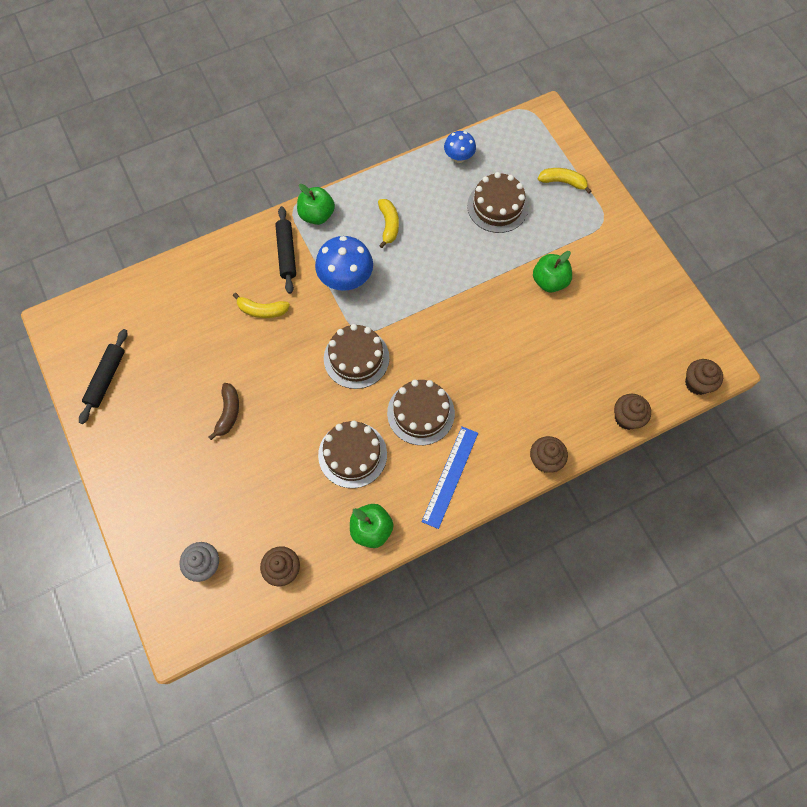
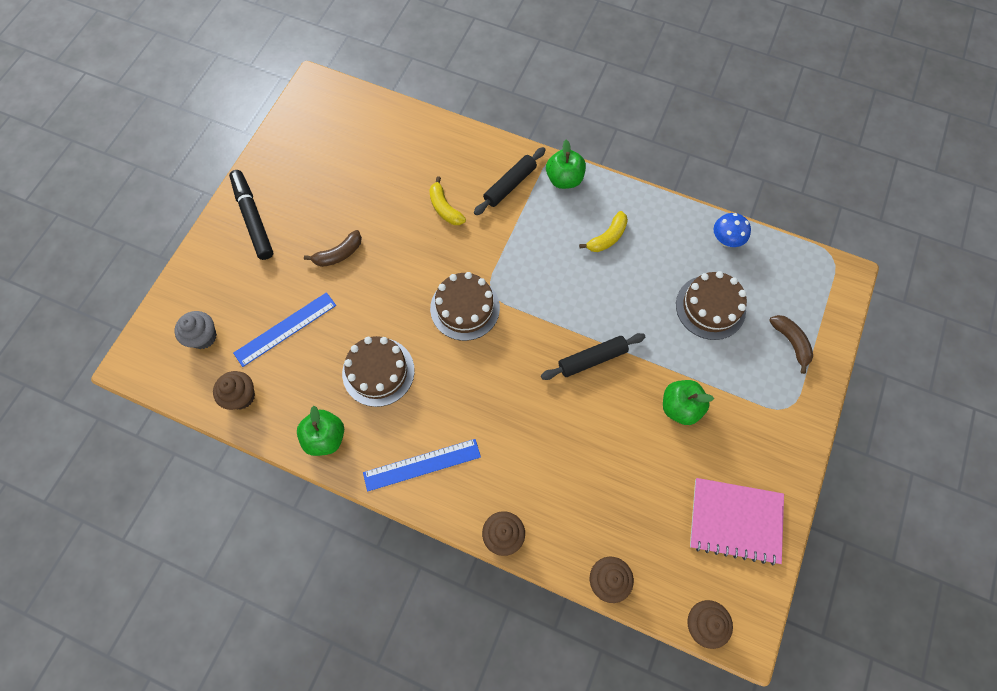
camera: 50 degrees right, 0 degrees up
black rolling pin [79,329,127,424] -> black rolling pin moved to [541,333,645,380]
blue mushroom [315,236,373,291] -> none
brown cake [387,380,455,445] -> none
yellow banana [538,168,591,194] -> brown banana [769,315,813,374]
none -> black marker [229,170,273,260]
none -> blue ruler [233,292,336,367]
none -> pink notebook [690,478,784,565]

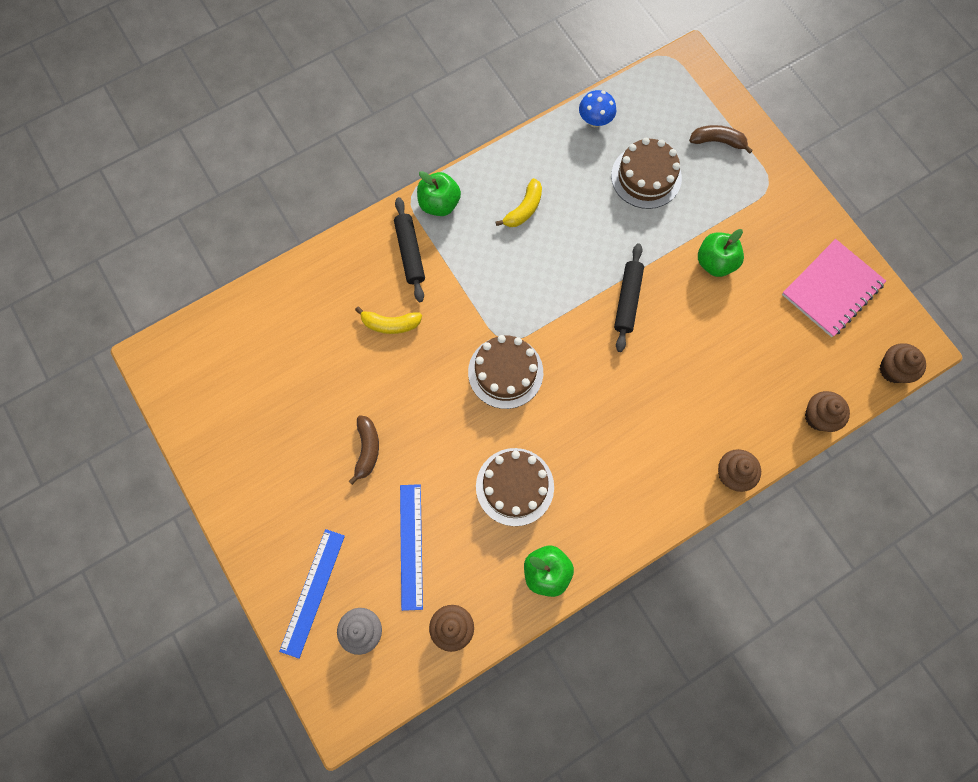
camera: 55 degrees left, 5 degrees up
black marker [229,170,273,260] -> none
blue ruler [363,439,481,492] -> blue ruler moved to [279,529,345,659]
yellow banana [579,211,628,252] -> yellow banana turned 45 degrees clockwise [495,178,542,227]

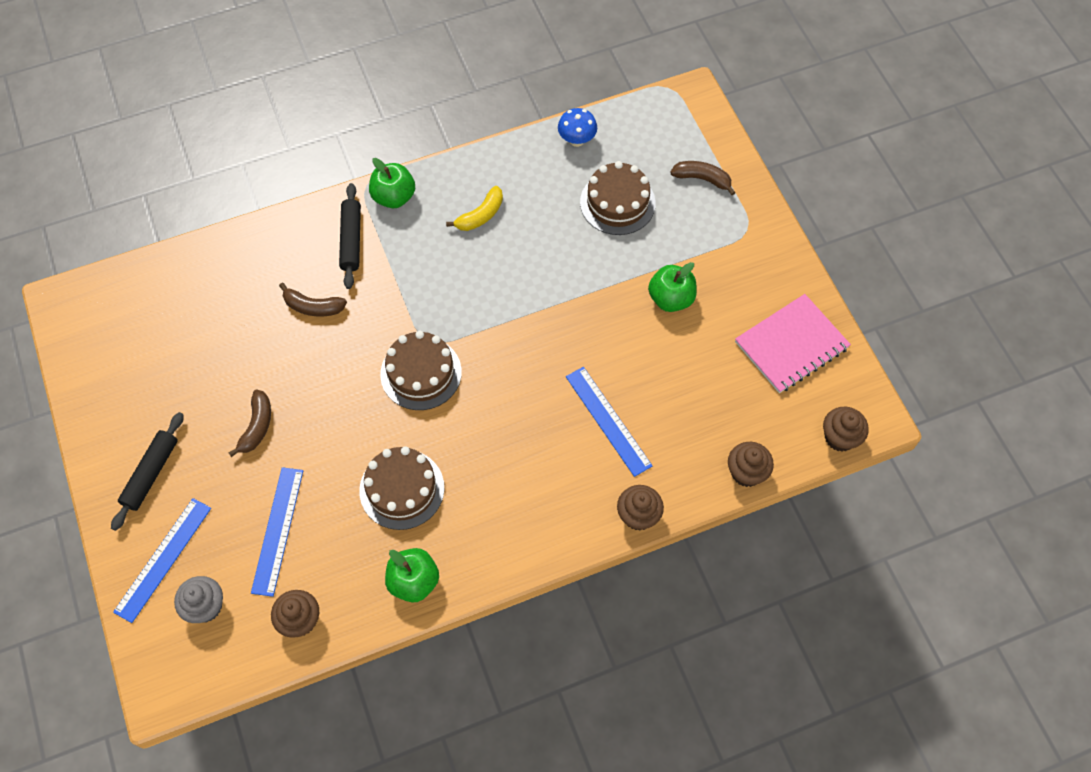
camera: 10 degrees right, 10 degrees down
yellow banana [355,306,422,334] -> brown banana [279,283,347,316]
black rolling pin [614,243,644,352] -> black rolling pin moved to [111,412,184,531]
none -> blue ruler [566,367,652,477]

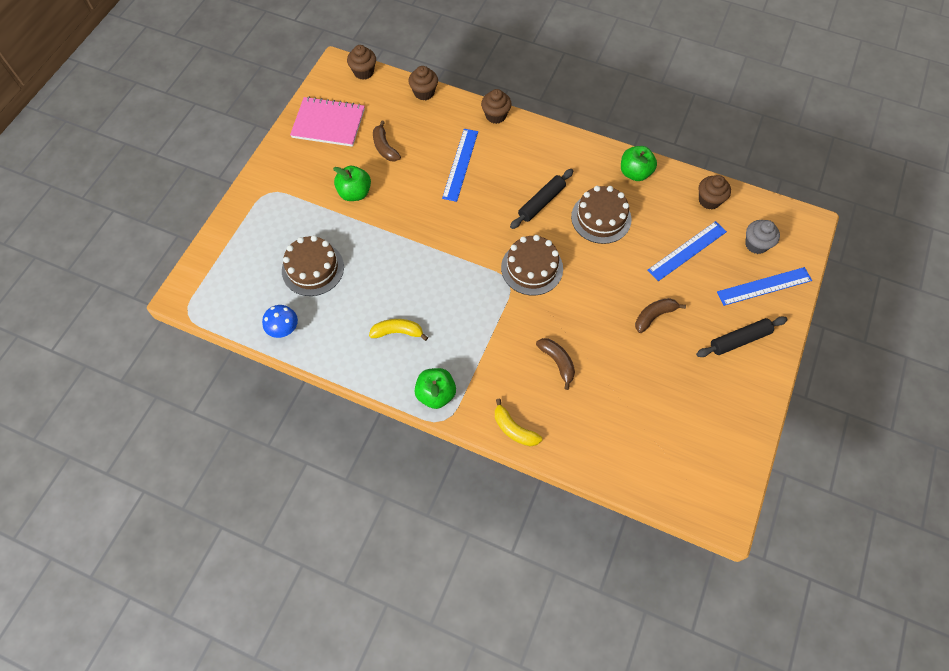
camera: 135 degrees left, 0 degrees up
black rolling pin [339,183,361,289] -> black rolling pin moved to [510,169,573,229]
brown banana [670,161,736,195] -> brown banana moved to [373,121,401,162]
none -> yellow banana [495,399,542,447]

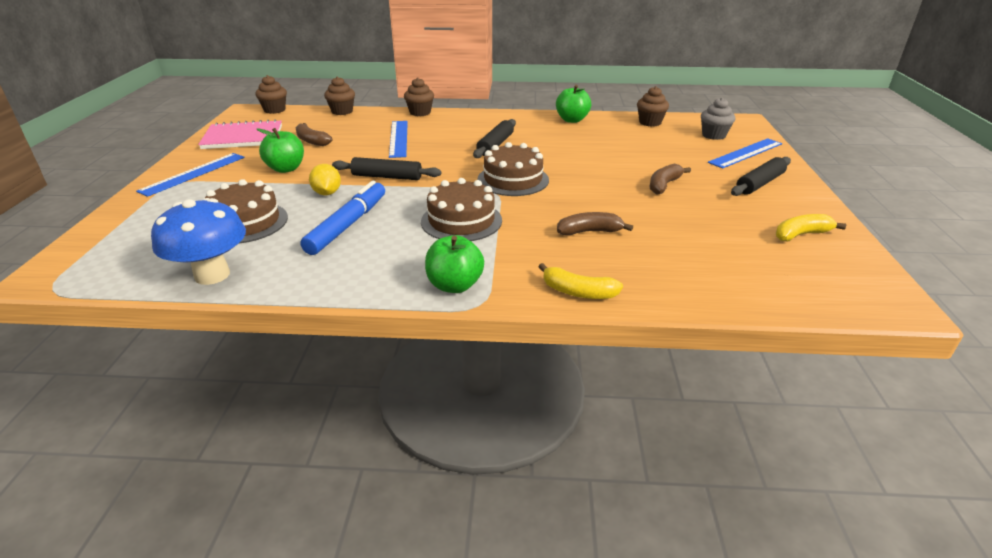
camera: 20 degrees left, 30 degrees down
blue mushroom [262,305,298,338] -> blue mushroom [151,198,246,285], size x1.67
yellow banana [369,319,428,341] -> yellow banana moved to [776,214,846,241]
brown banana [536,338,575,390] -> brown banana turned 45 degrees counterclockwise [557,212,633,236]
brown cake [571,186,631,244] -> brown cake moved to [421,178,502,241]
blue ruler [647,221,727,281] -> blue ruler moved to [136,153,245,197]
none -> blue marker [301,181,385,255]
none -> yellow lemon [309,164,341,195]
none -> black rolling pin [332,157,441,180]

